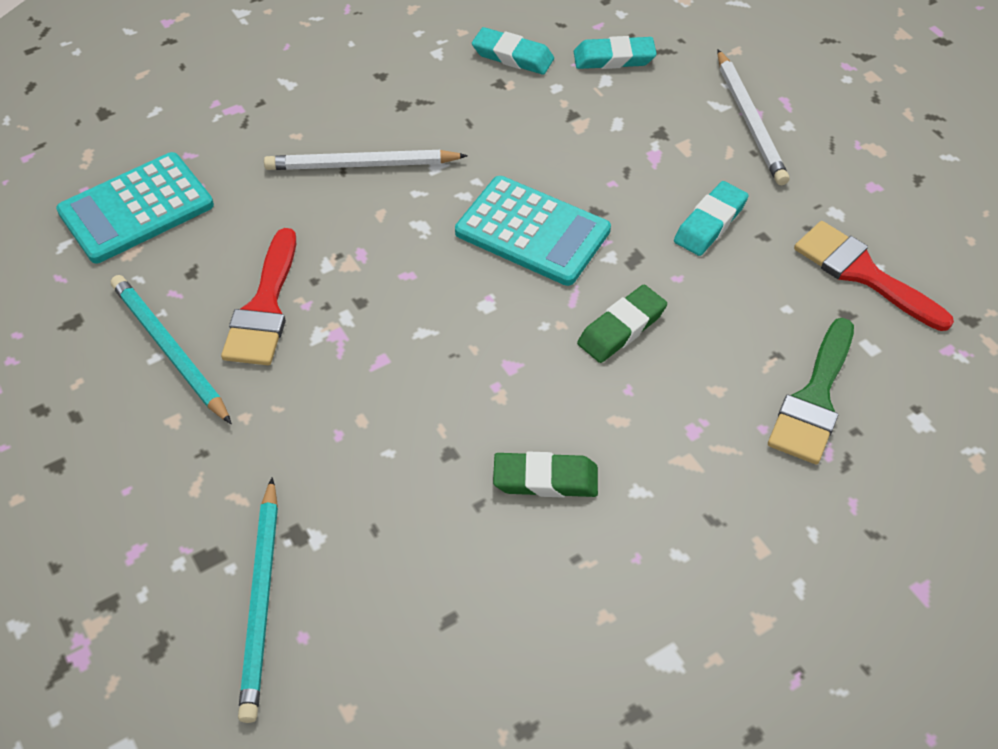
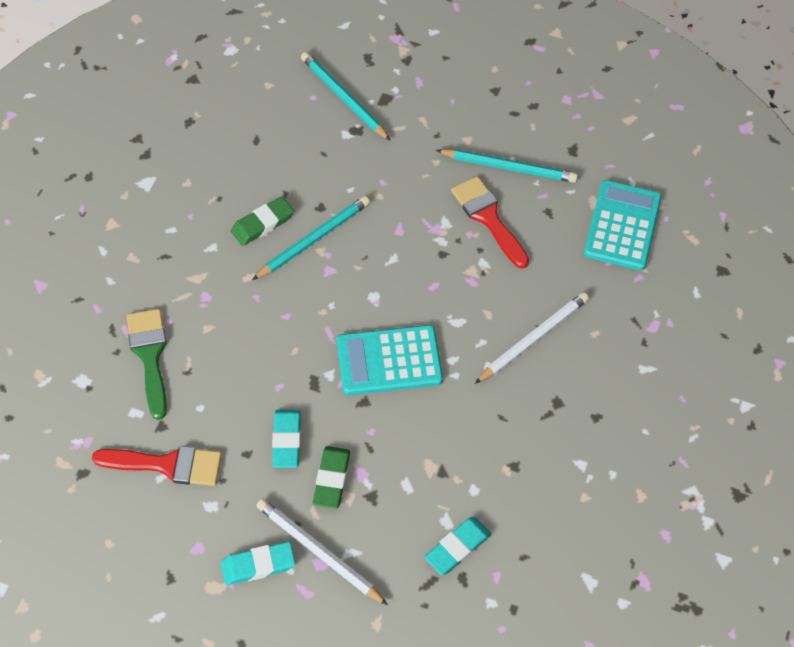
camera: 140 degrees right, 5 degrees up
turquoise eraser [472,27,554,75] -> turquoise eraser moved to [221,542,295,585]
green eraser [577,285,667,363] -> green eraser moved to [313,446,350,509]
none -> turquoise pencil [252,196,370,280]

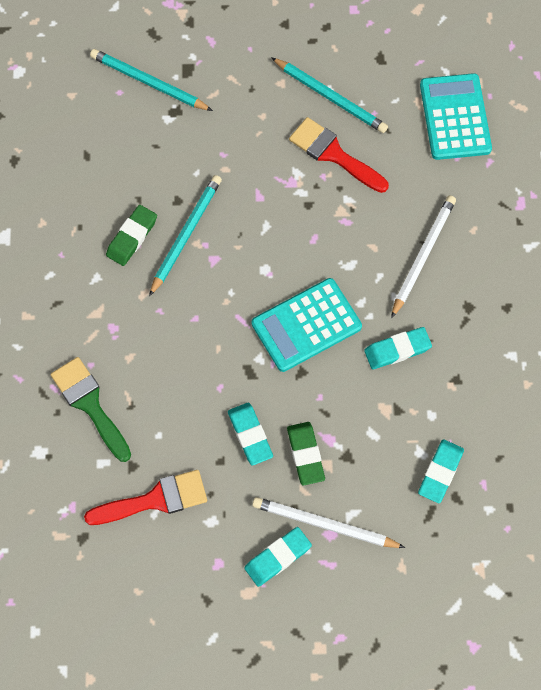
camera: 20 degrees left, 10 degrees up
turquoise pencil [436,149,578,183] -> turquoise pencil turned 45 degrees clockwise [271,57,388,133]
none -> turquoise eraser [364,327,432,370]

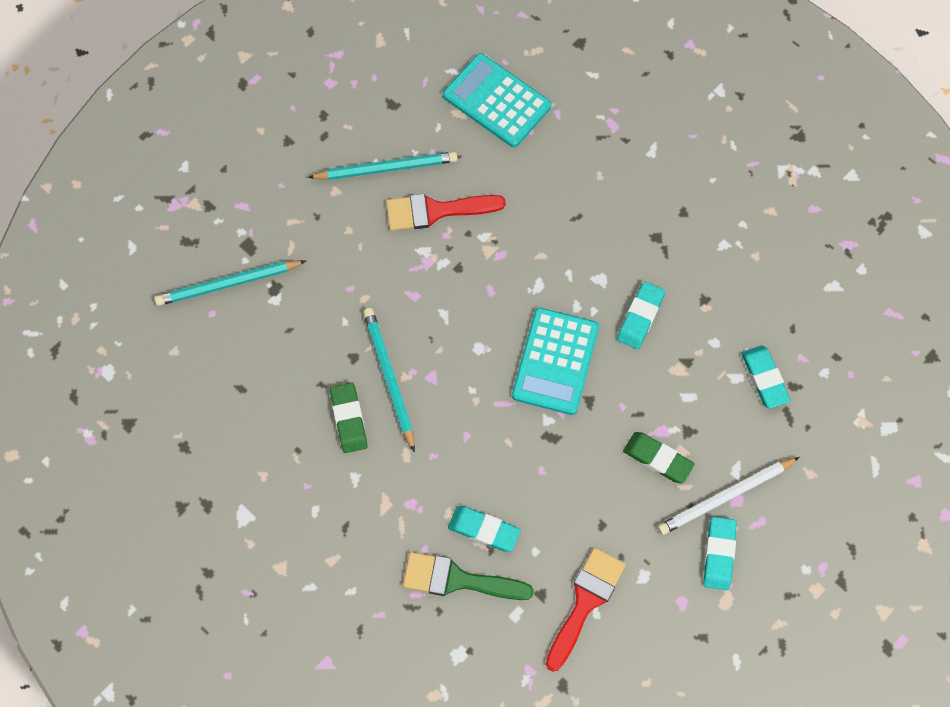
camera: 45 degrees left, 0 degrees up
turquoise eraser [228,403,273,465] -> turquoise eraser moved to [448,506,521,552]
white pencil [391,195,456,318] -> none

